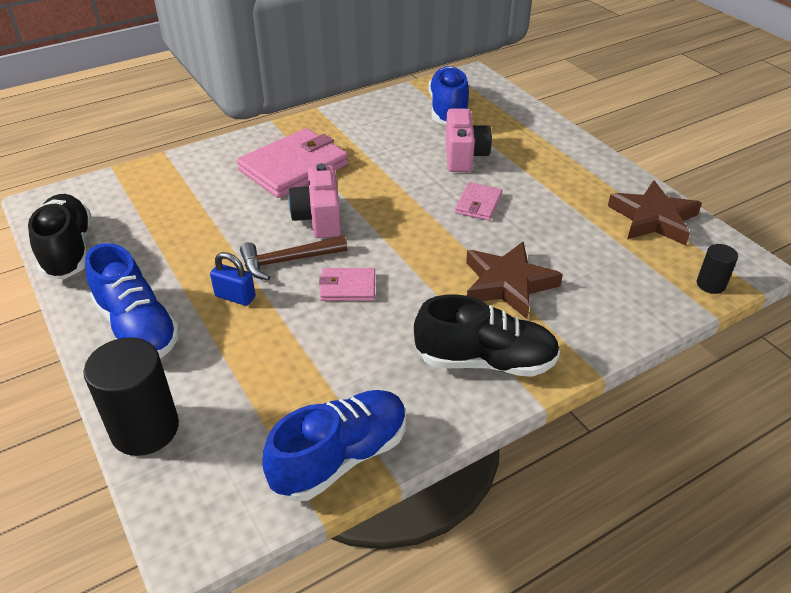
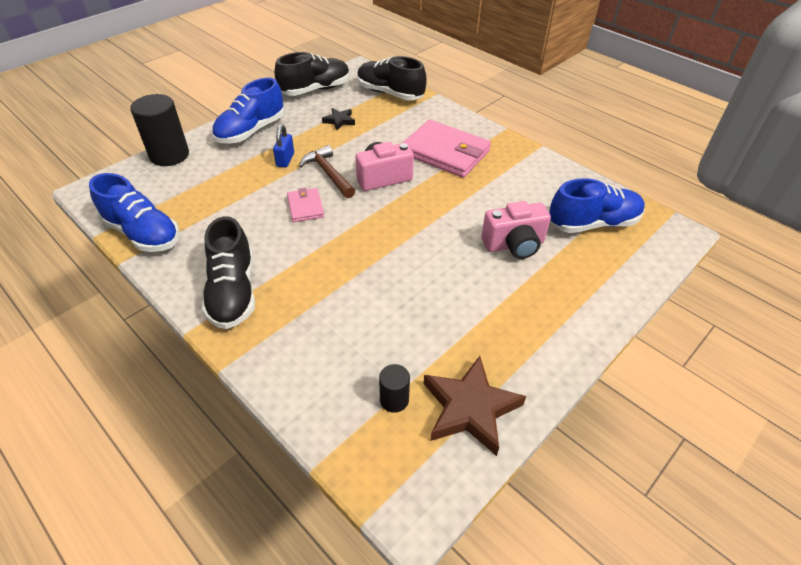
camera: 75 degrees right, 5 degrees up
pink wallet [455,182,502,220] -> none
brown star [466,242,563,319] -> none
black cylinder [697,244,738,294] -> black cylinder moved to [379,364,410,413]
none -> black star [322,108,355,130]
none -> black shoe [357,56,427,100]

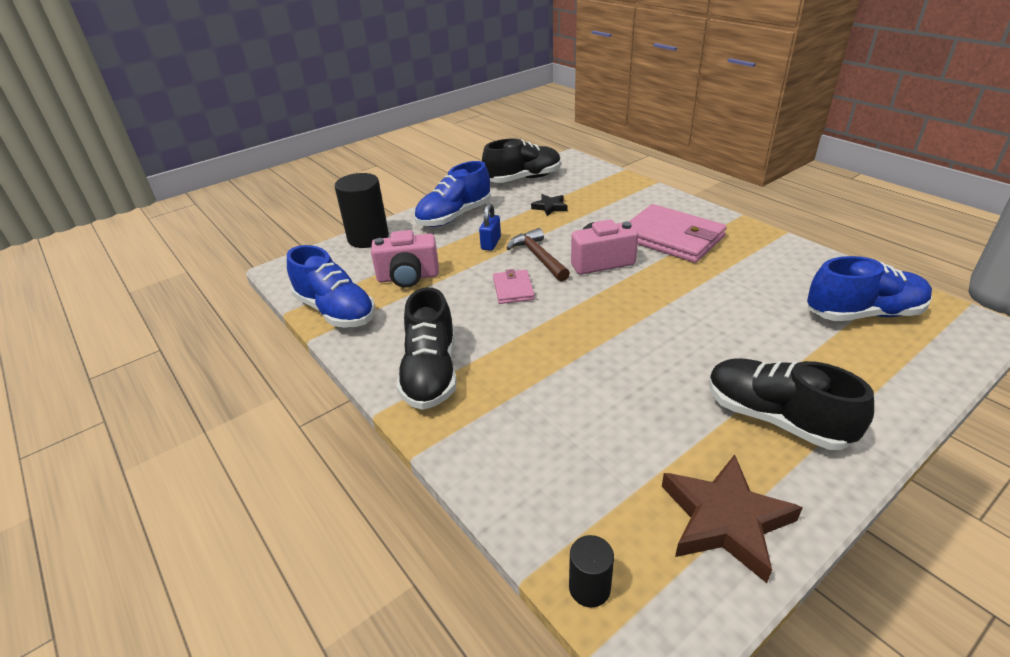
camera: 10 degrees right, 10 degrees down
black shoe [357,56,427,100] -> black shoe moved to [708,358,874,450]
black cylinder [379,364,410,413] -> black cylinder moved to [569,535,614,608]
pink camera [481,201,551,259] -> pink camera moved to [371,230,439,288]

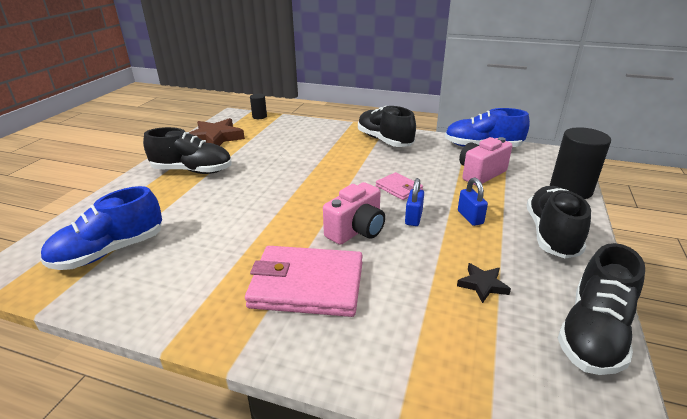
camera: 145 degrees right, 5 degrees down
blue shoe [414,161,491,227] -> black shoe [527,186,591,258]
brown hammer [506,228,570,282] -> blue padlock [405,178,424,226]

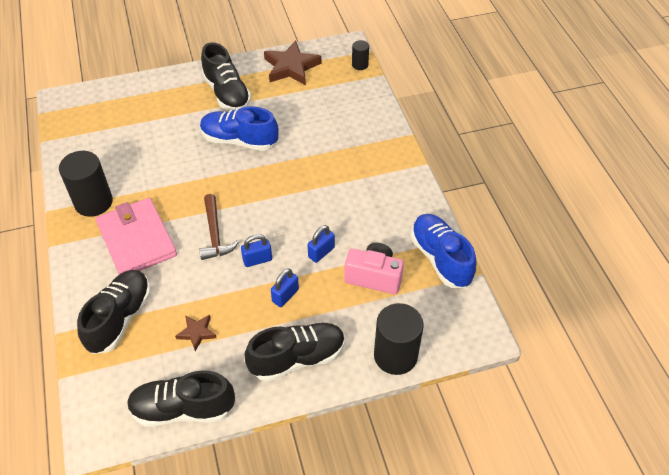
camera: 55 degrees right, 20 degrees up
blue shoe [40,186,162,270] -> blue shoe moved to [200,106,279,151]
pink camera [323,182,385,245] -> brown hammer [199,194,239,260]
black shoe [358,106,416,147] -> black shoe moved to [77,270,151,354]
pink wallet [376,172,423,200] -> none
black star [457,263,511,303] -> brown star [175,315,216,351]
none -> black cylinder [59,151,113,217]
none -> blue padlock [308,225,335,263]

